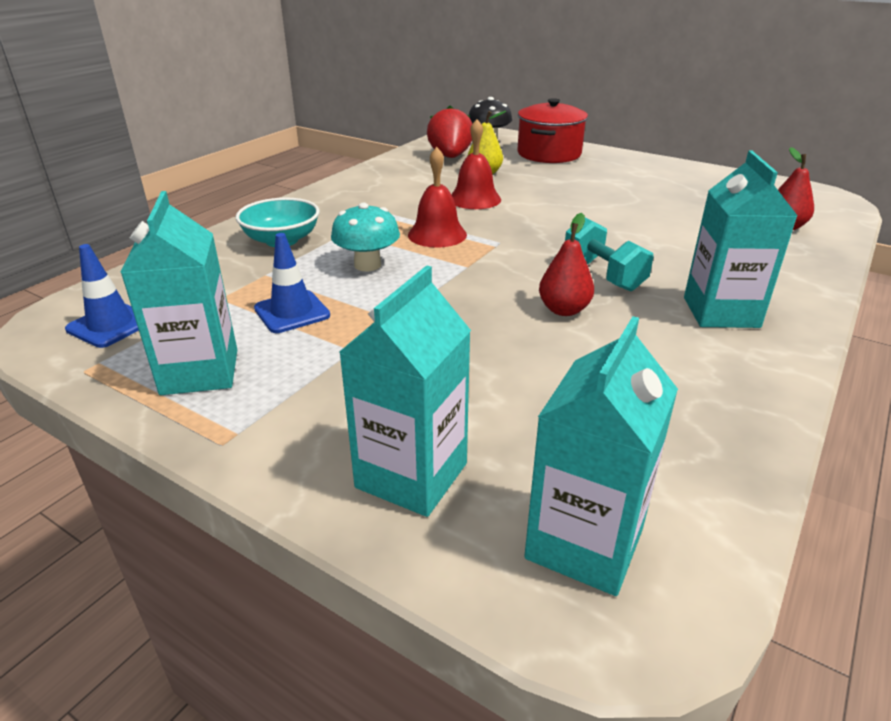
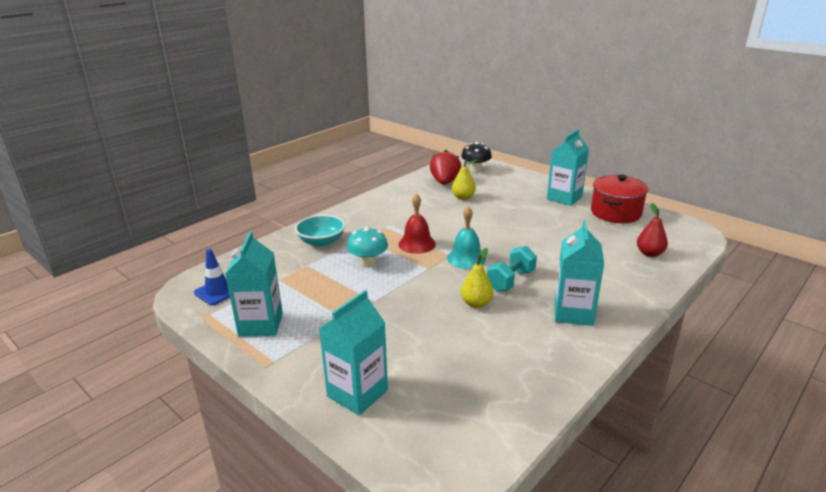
camera: 10 degrees right, 5 degrees down
blue traffic cone [254,233,330,333] -> none
red bell [451,119,501,209] -> none
red pot [517,98,588,163] -> red pot moved to [591,175,648,223]
turquoise carton [524,316,678,596] -> turquoise carton moved to [547,129,589,206]
red pear [539,213,594,316] -> yellow pear [460,248,494,308]
turquoise dumbbell [565,218,653,291] -> turquoise dumbbell turned 60 degrees clockwise [487,246,537,292]
none -> turquoise bell [447,206,486,269]

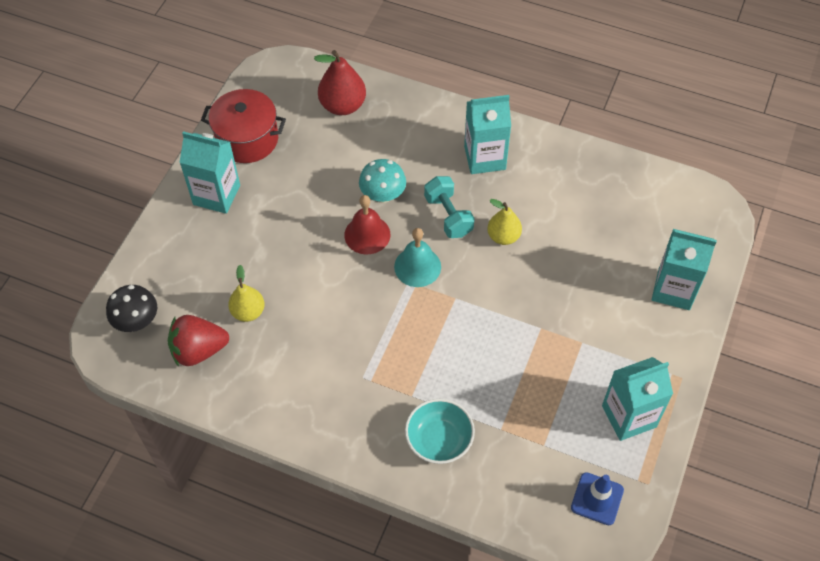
camera: 110 degrees left, 30 degrees up
turquoise mushroom [347,227,388,268] -> turquoise mushroom moved to [359,159,406,203]
red bell [398,194,436,254] -> red bell moved to [344,195,390,255]
turquoise dumbbell [487,246,537,292] -> turquoise dumbbell turned 45 degrees clockwise [424,176,475,238]
red pear [637,203,668,257] -> red pear [314,50,366,115], size x1.51

